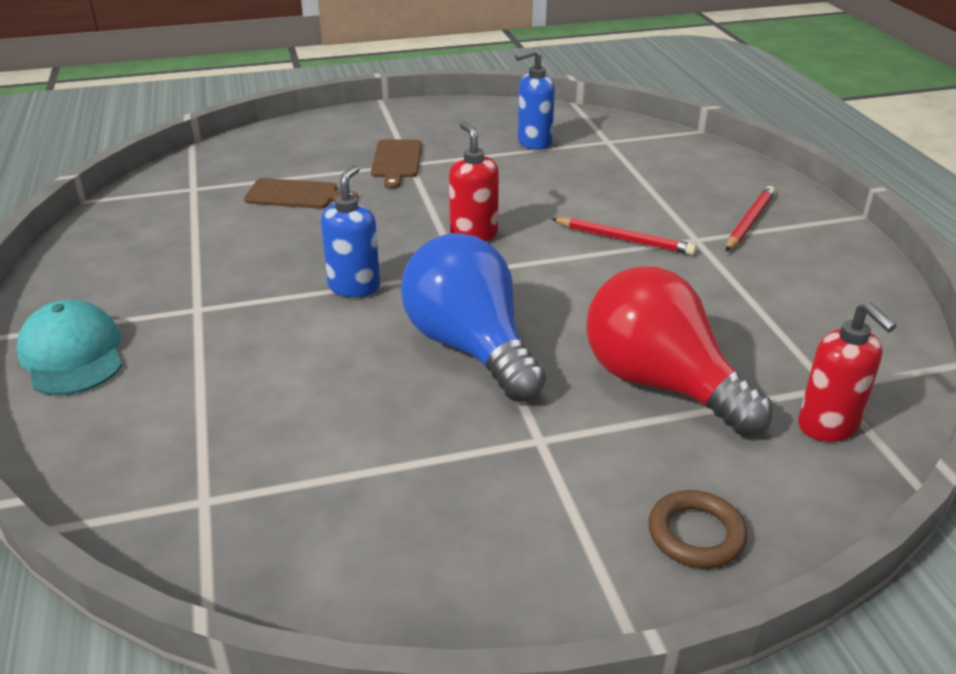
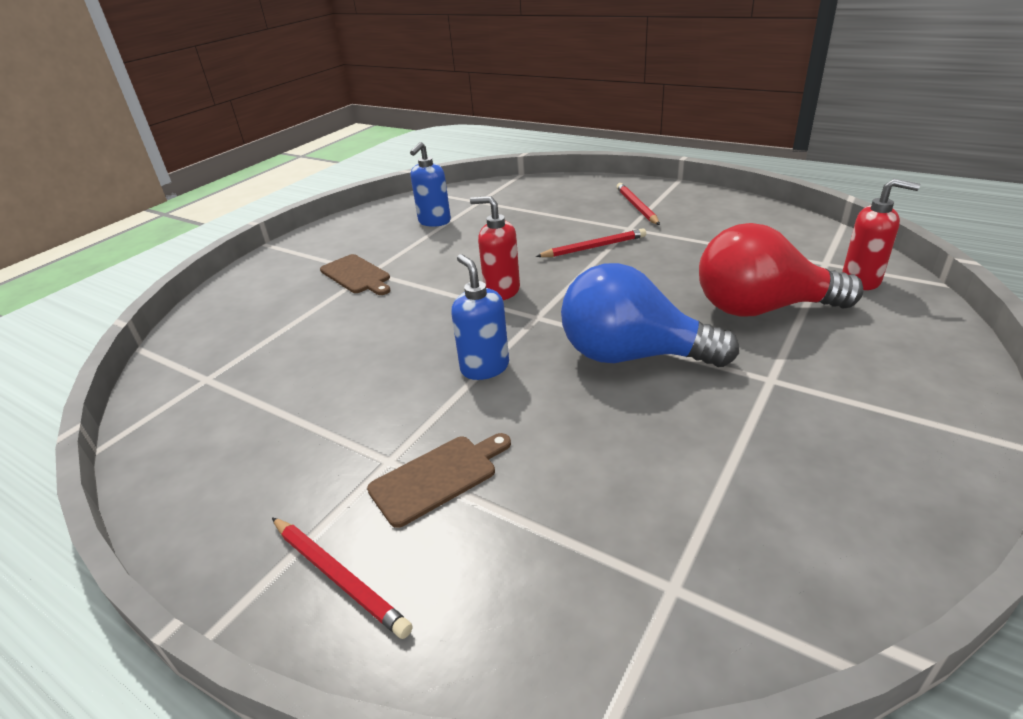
camera: 40 degrees left, 0 degrees up
turquoise cap [17,300,123,396] -> red pencil [272,517,413,639]
brown cutting board [244,178,358,209] -> brown cutting board moved to [367,433,511,528]
brown ring [648,490,747,568] -> none

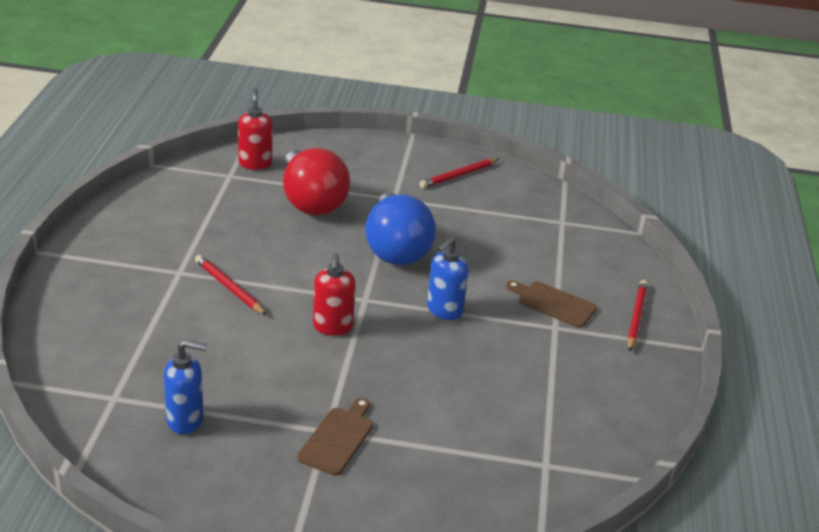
camera: 120 degrees left, 0 degrees up
red pencil [616,183,660,225] -> red pencil moved to [419,158,499,188]

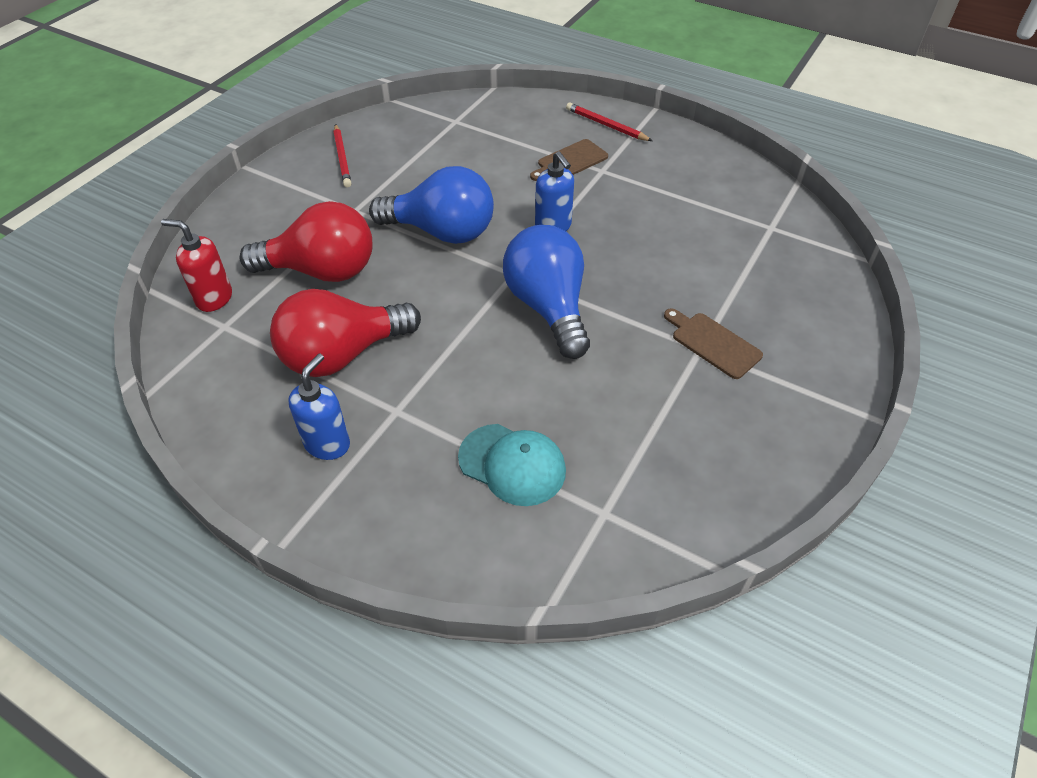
camera: 65 degrees left, 15 degrees up
blue soap dispenser [164,340,207,434] -> blue soap dispenser moved to [288,353,350,460]
red pencil [195,255,267,315] -> none
red soap dispenser [313,253,356,336] -> blue light bulb [503,225,590,359]
none -> red light bulb [270,289,421,377]
none -> turquoise cap [458,424,566,506]

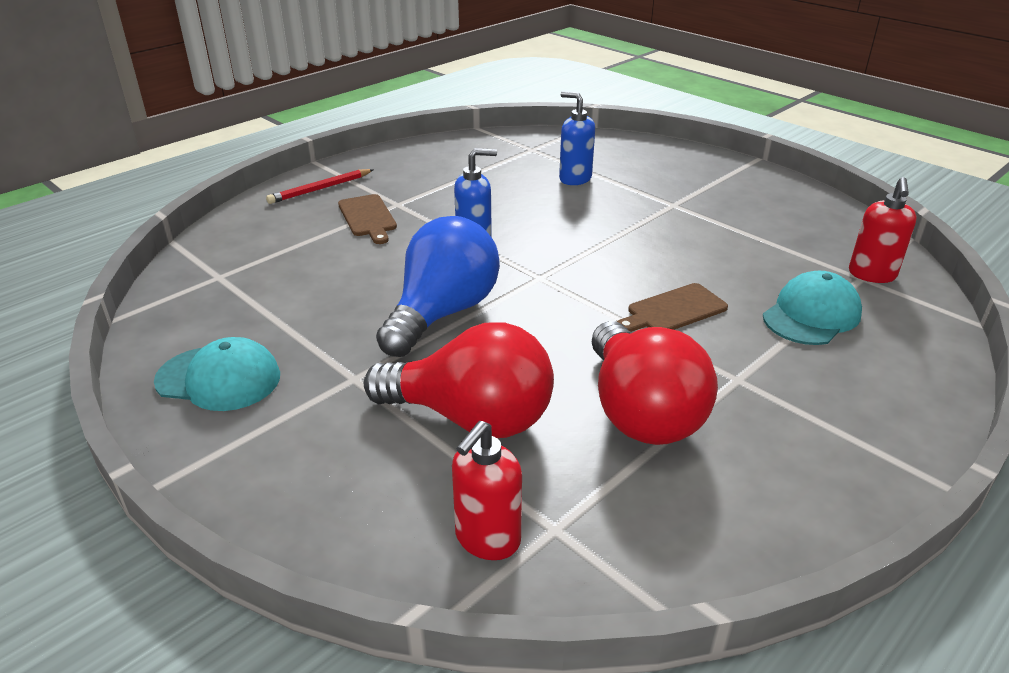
camera: 75 degrees left, 15 degrees down
red light bulb [239,201,372,282] -> red light bulb turned 90 degrees clockwise [364,322,554,438]
blue soap dispenser [288,353,350,460] -> blue soap dispenser moved to [559,91,595,185]
red pencil [333,124,351,187] -> turquoise cap [154,337,280,411]
blue light bulb [503,225,590,359] -> none
brown cutting board [664,308,763,379] -> brown cutting board moved to [617,283,728,332]
none -> red soap dispenser [849,177,916,283]

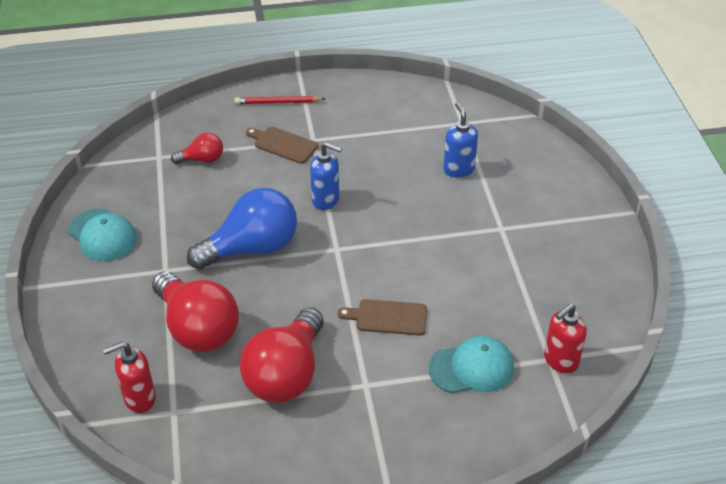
camera: 35 degrees right, 10 degrees up
brown cutting board [338,194,397,244] -> brown cutting board turned 105 degrees clockwise [246,127,318,164]
none -> red light bulb [171,133,223,164]

